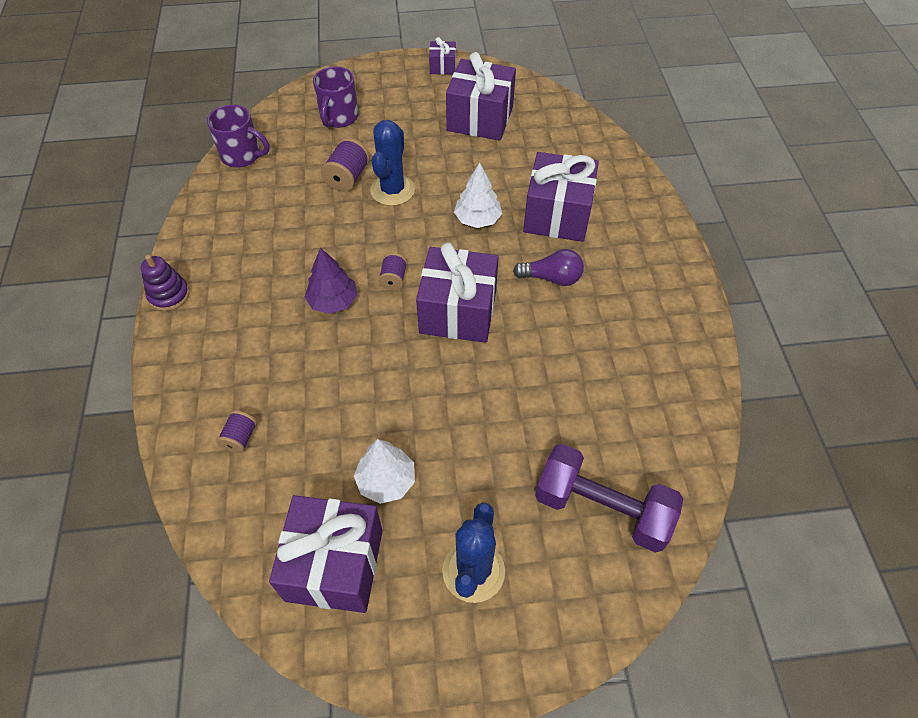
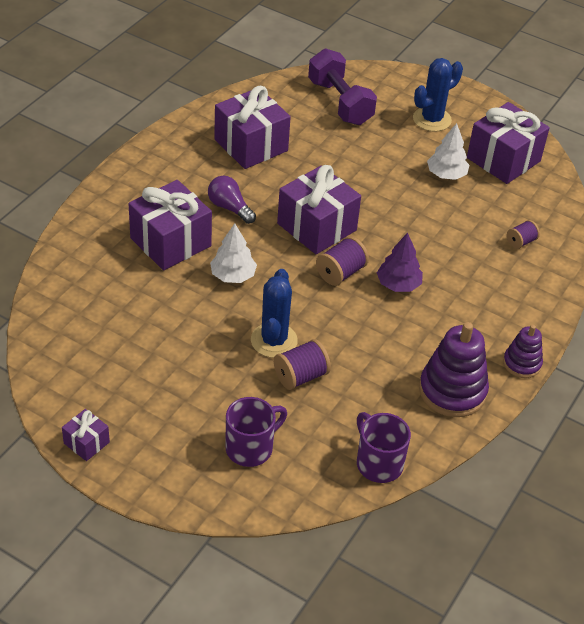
camera: 145 degrees left, 10 degrees down
blue cactus [370,120,415,206] -> blue cactus turned 45 degrees counterclockwise [251,269,298,358]
purple spool [378,253,407,290] -> purple spool [316,236,369,286], size x1.57
purple gift [446,52,516,141] -> purple gift moved to [214,86,291,169]
none -> purple stacking toy [419,322,489,417]

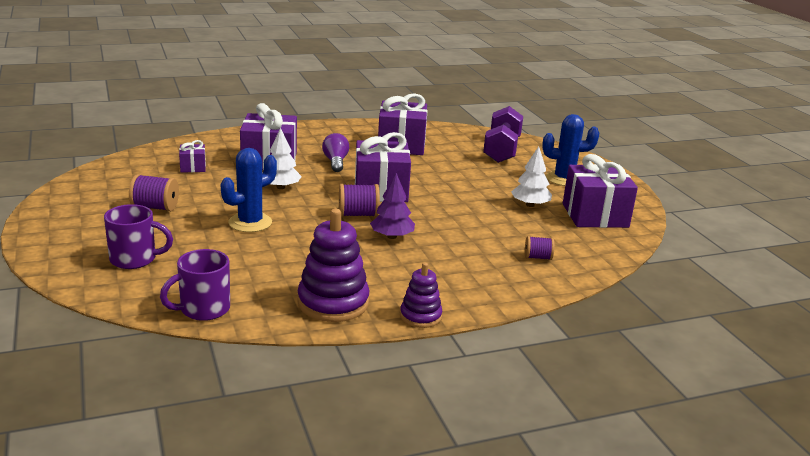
camera: 40 degrees right, 20 degrees down
purple gift [62,409,110,461] -> purple gift moved to [179,140,206,173]
purple spool [274,339,331,390] -> purple spool moved to [129,174,179,211]
purple mug [357,412,411,483] -> purple mug turned 135 degrees counterclockwise [160,249,230,321]

